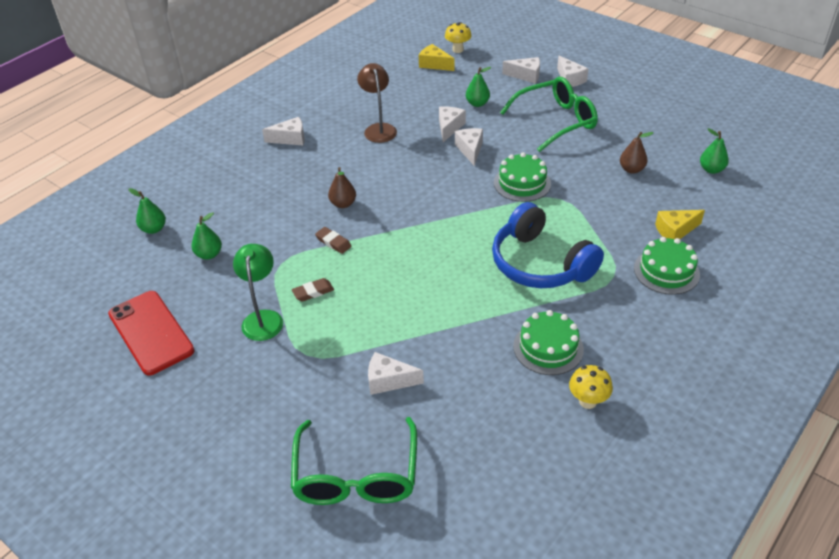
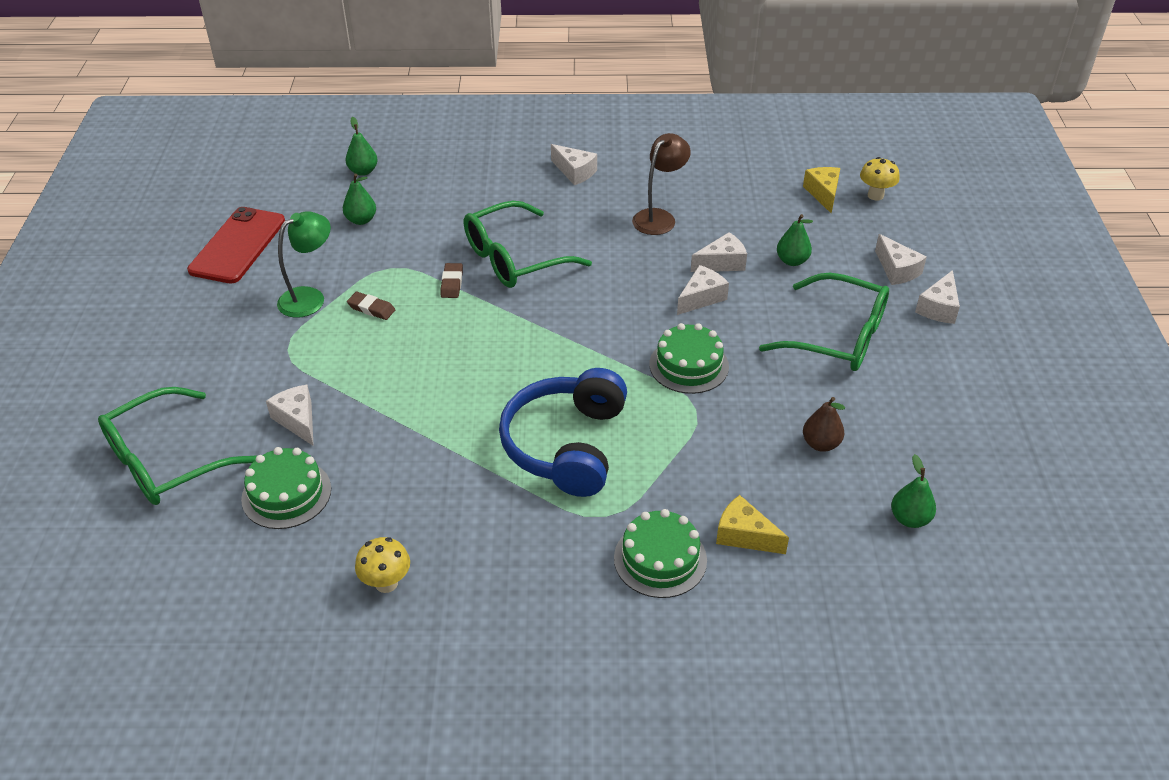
camera: 50 degrees right, 0 degrees up
brown pear [328,167,356,208] -> green glasses [464,201,592,288]
green cake [513,310,584,375] -> green cake moved to [241,447,331,529]

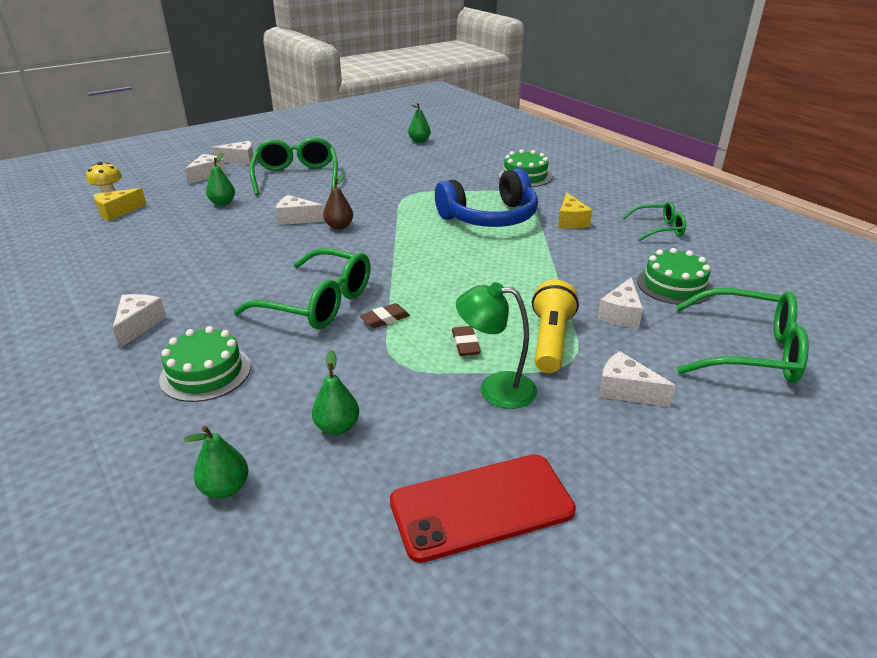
camera: 125 degrees left, 10 degrees down
yellow mushroom [355,537,410,593] -> green glasses [622,202,686,241]
brown lamp [632,133,691,235] -> none
green cake [649,323,729,394] -> green cake moved to [159,326,251,402]
white cheese [691,232,747,272] -> white cheese moved to [599,351,676,407]
yellow cheese [716,495,789,554] -> yellow cheese moved to [558,193,593,229]
brown pear [803,397,845,452] -> brown pear moved to [323,173,353,230]
none -> yellow flashlight [532,280,579,373]

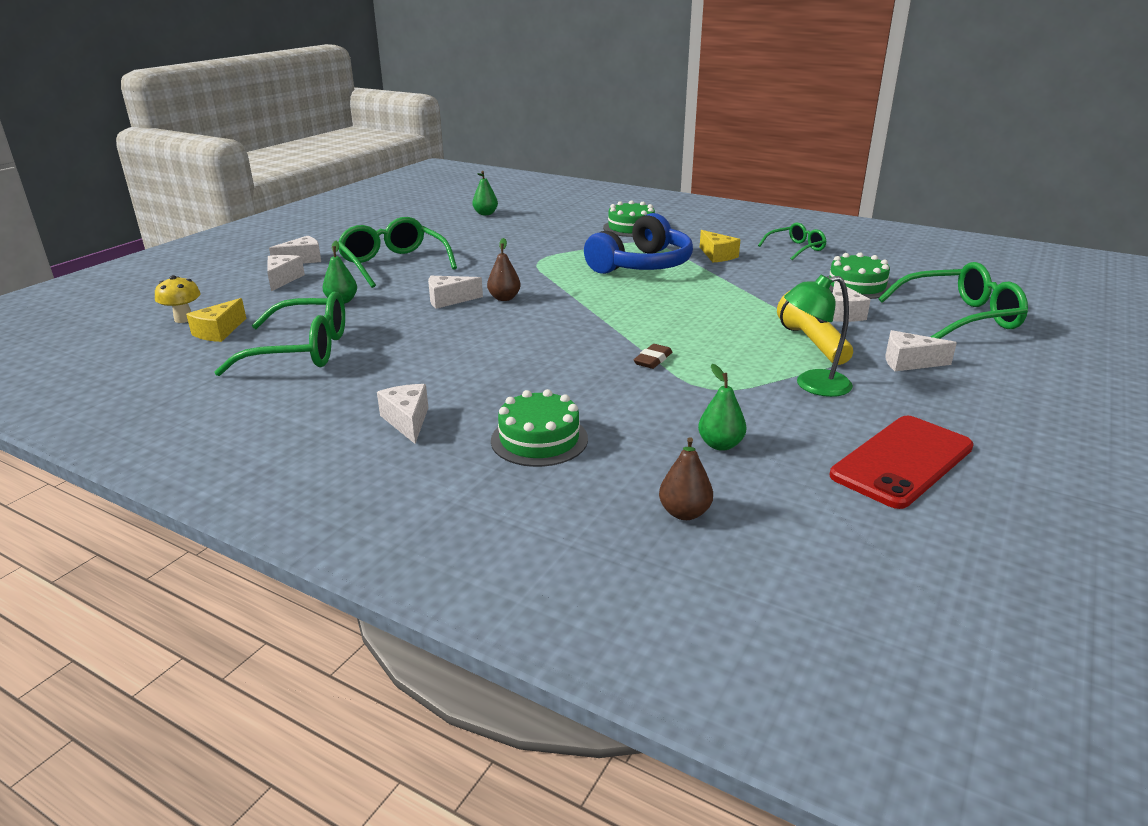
camera: 25 degrees left, 5 degrees down
green pear [184,426,248,499] -> brown pear [659,437,713,520]
green glasses [234,248,371,329] -> green glasses moved to [215,292,345,376]
brown eraser [452,326,481,356] -> none

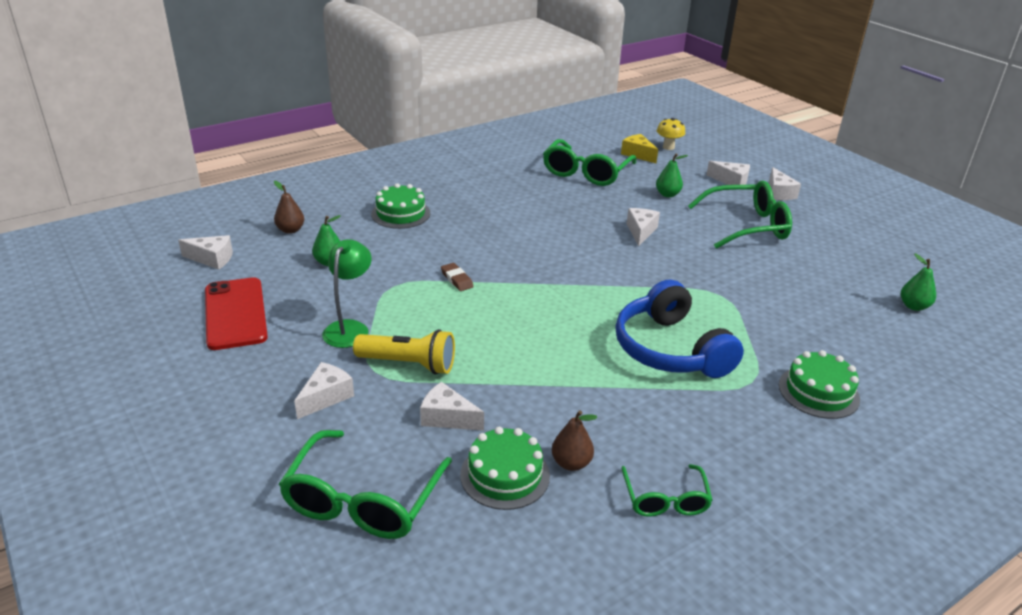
camera: 115 degrees right, 5 degrees up
white cheese [377,384,428,444] -> white cheese moved to [178,235,233,270]
brown pear [487,238,521,301] -> brown pear moved to [552,410,597,471]
yellow cheese [700,230,741,262] -> none

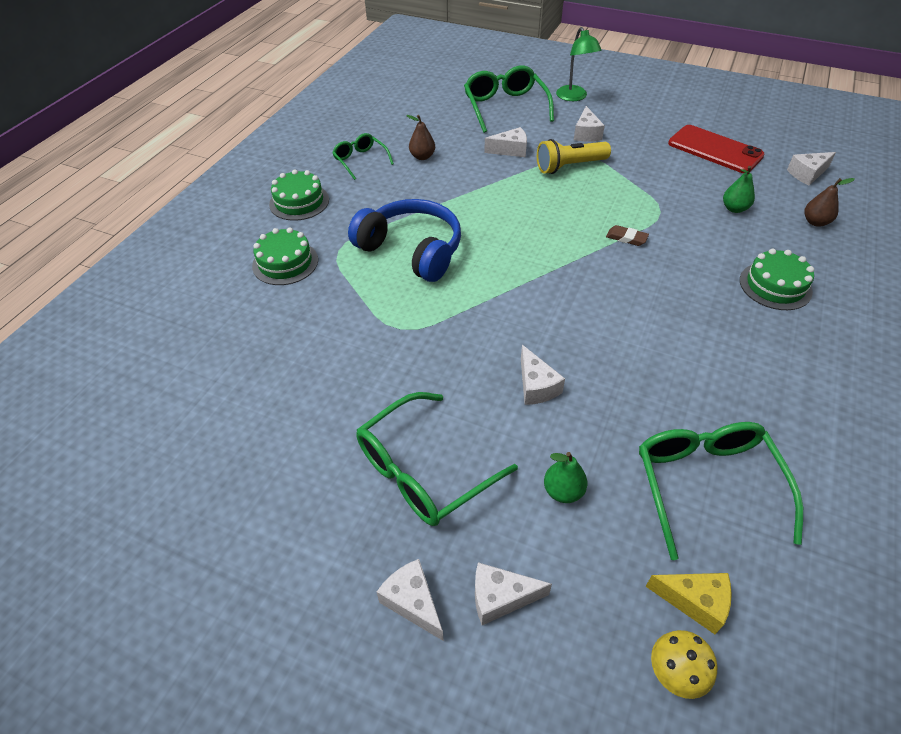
camera: 150 degrees right, 15 degrees up
green lamp [322,239,372,348] -> green lamp moved to [556,27,602,101]
green cake [460,427,550,510] -> green cake moved to [269,169,329,221]
green pear [901,253,936,311] -> none

